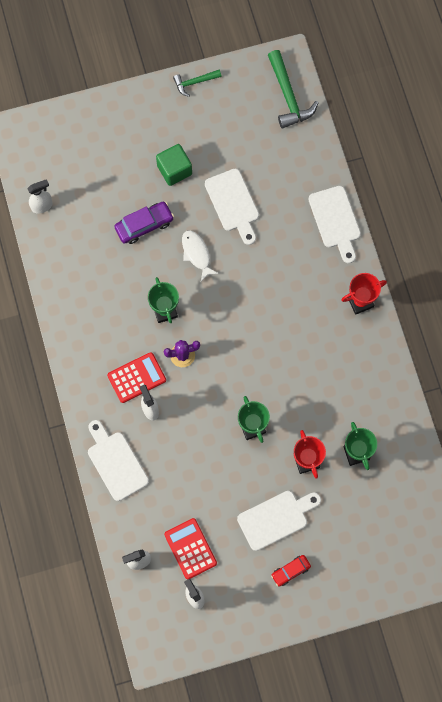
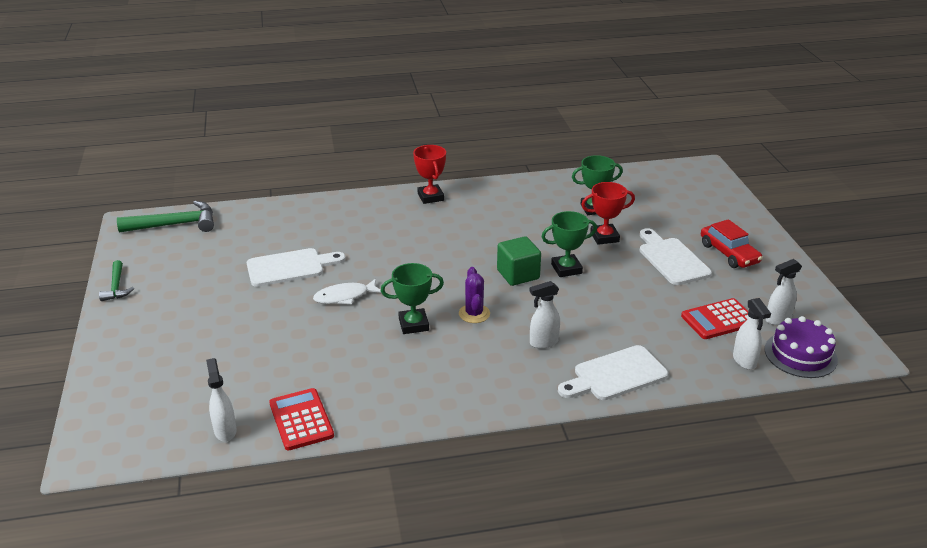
camera: 85 degrees left, 40 degrees down
red calculator [107,352,166,403] -> red calculator moved to [269,388,334,451]
purple car [114,202,174,244] -> none
green cube [156,144,192,186] -> green cube moved to [497,236,541,286]
red car [271,555,311,587] -> red car [701,219,763,268], size x1.57
white cutting board [308,186,361,263] -> none
none -> purple cake [765,316,838,378]

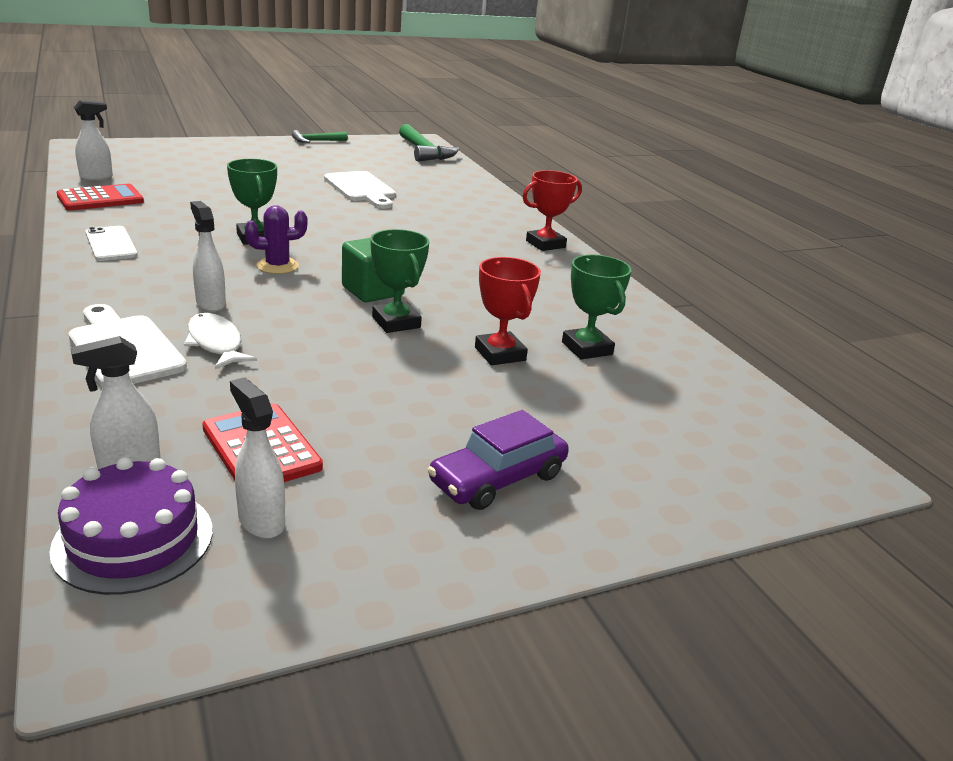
camera: 75 degrees right, 5 degrees down
white fish [313,278,381,305] -> white fish moved to [184,313,257,369]
white cutting board [639,228,712,285] -> none
red car [701,219,763,268] -> purple car [428,410,569,510]
none -> white phone [85,226,138,261]

